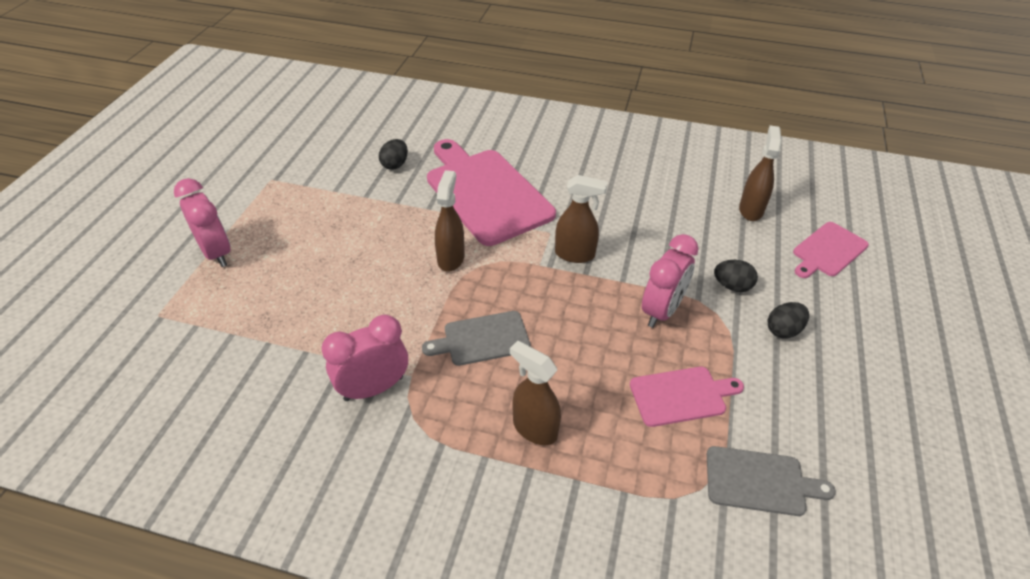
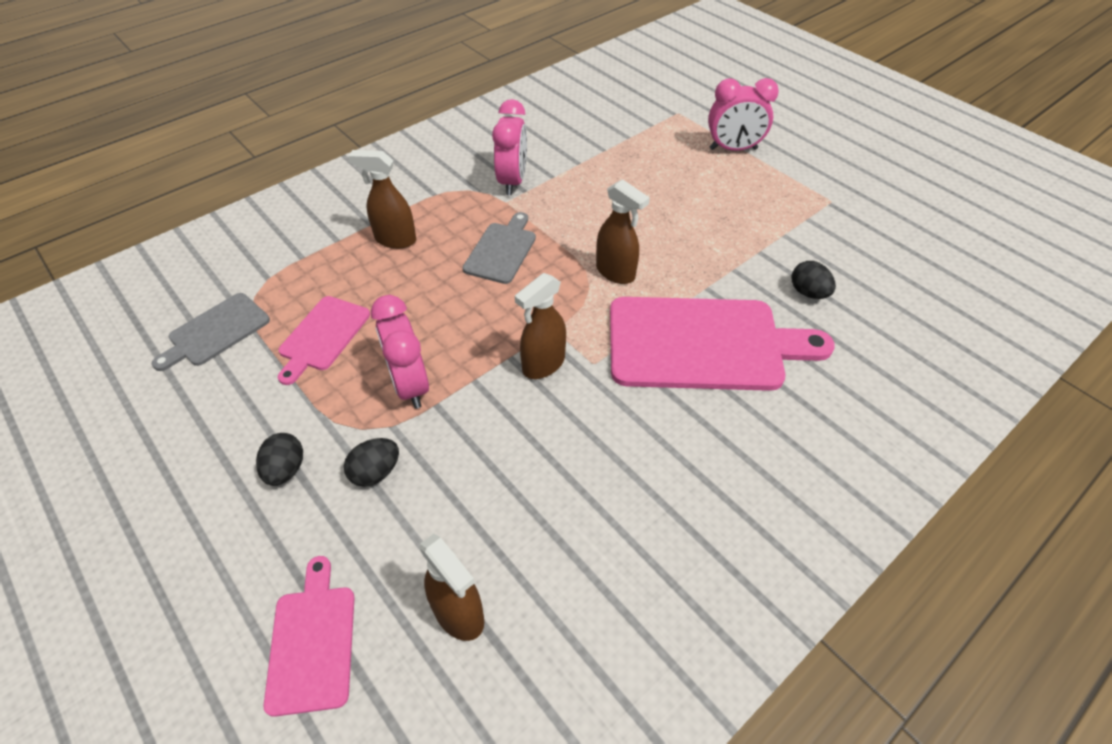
camera: 125 degrees right, 5 degrees up
brown spray bottle [510,341,561,445] -> brown spray bottle turned 150 degrees counterclockwise [348,150,416,249]

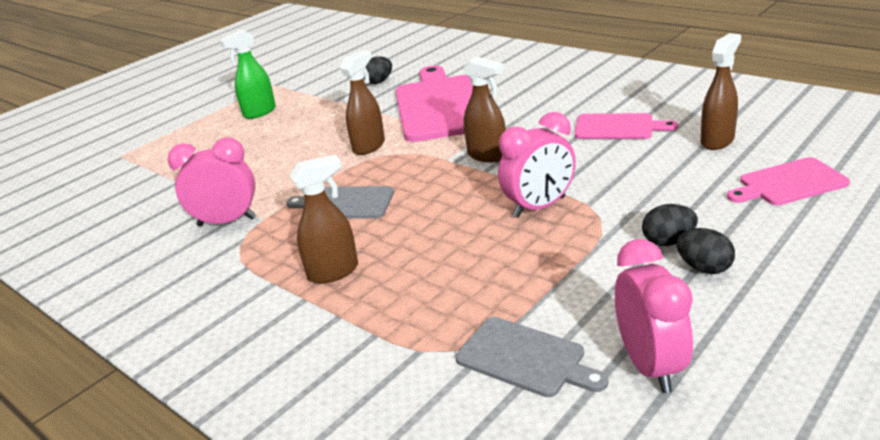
camera: 95 degrees left, 20 degrees down
pink cutting board [278,296,370,385] -> pink cutting board moved to [575,113,678,139]
black egg [344,438,399,487] -> black egg moved to [676,228,735,274]
brown spray bottle [348,150,416,249] -> brown spray bottle turned 120 degrees counterclockwise [290,155,358,284]
pink clock [708,78,779,151] -> pink clock moved to [615,239,693,393]
none -> green spray bottle [219,29,276,119]

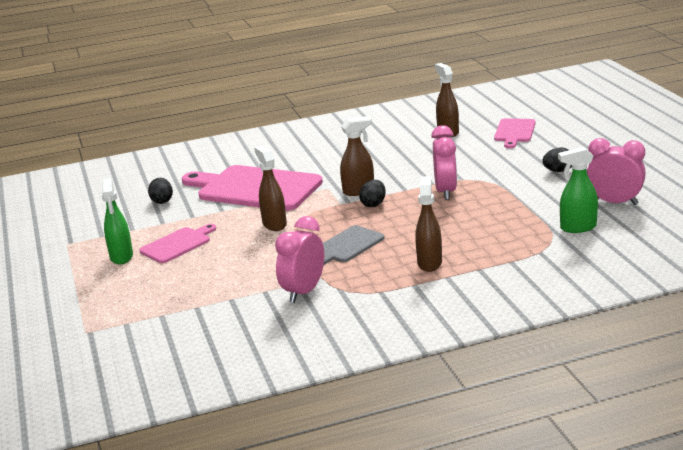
camera: 60 degrees left, 5 degrees down
grey cutting board [456,317,608,397] -> green spray bottle [558,147,598,233]
pink cutting board [575,113,678,139] -> pink cutting board moved to [139,224,216,263]
black egg [642,204,698,246] -> black egg moved to [359,180,386,207]

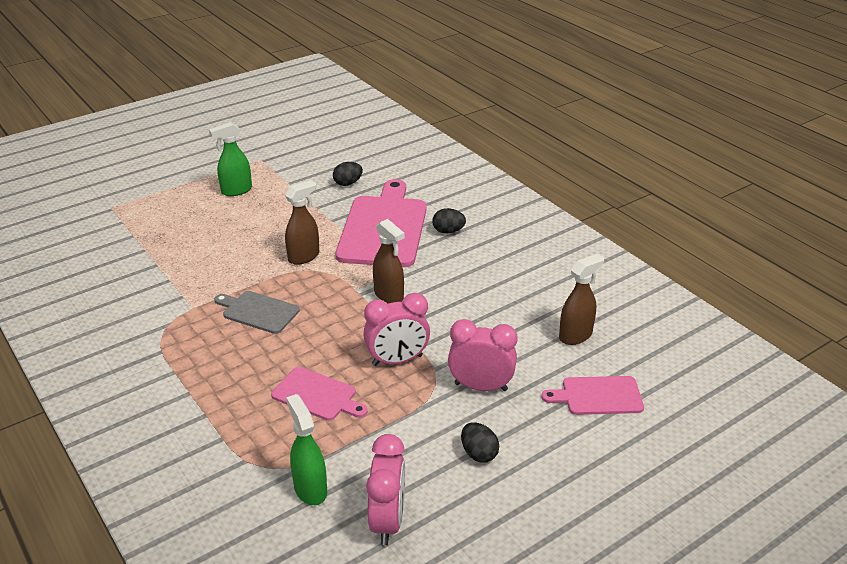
camera: 70 degrees right, 10 degrees up
pink cutting board [139,224,216,263] -> pink cutting board moved to [271,367,368,421]
pink clock [275,216,324,303] -> pink clock moved to [448,319,518,391]
black egg [359,180,386,207] -> black egg moved to [432,208,466,234]
brown spray bottle [415,176,442,272] -> none

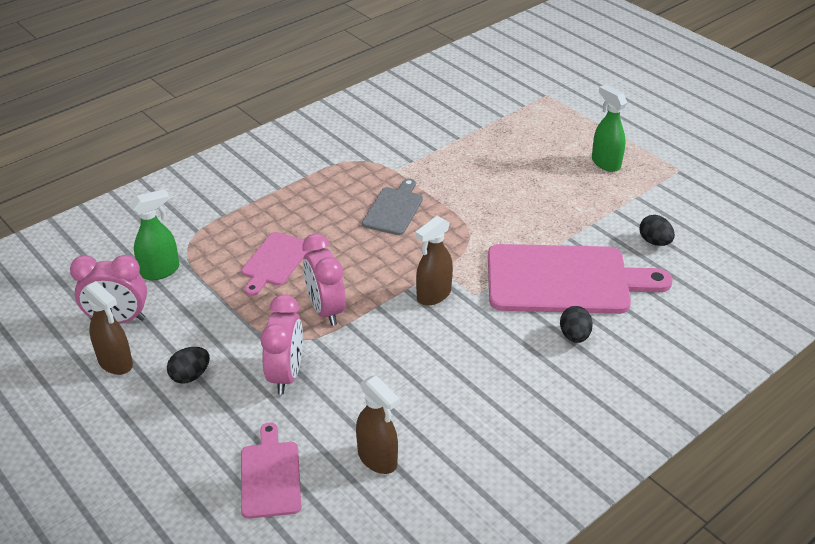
camera: 85 degrees right, 5 degrees up
brown spray bottle [285,180,319,265] -> brown spray bottle moved to [83,281,133,375]

